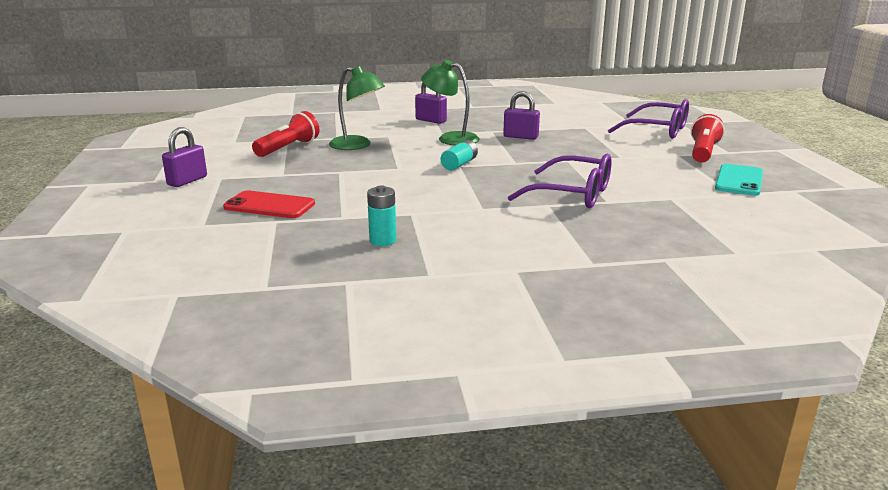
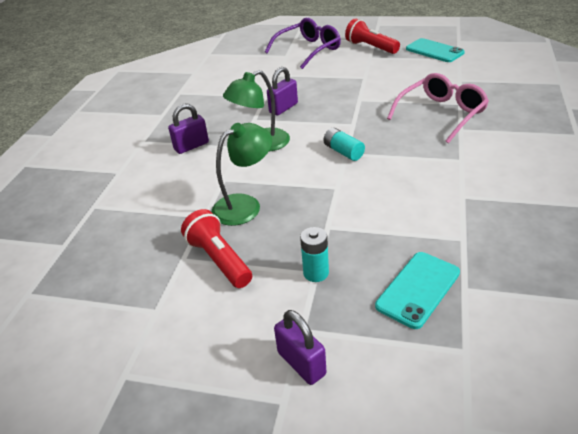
camera: 65 degrees left, 15 degrees up
red phone [223,190,315,218] -> turquoise phone [375,252,460,329]
turquoise battery [367,185,396,246] -> turquoise battery moved to [300,227,329,282]
purple glasses [508,154,612,208] -> pink glasses [387,73,489,143]

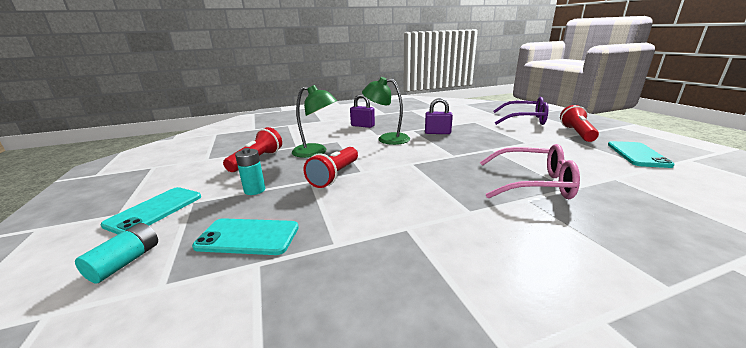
camera: 55 degrees right, 15 degrees down
purple padlock [274,310,326,385] -> turquoise phone [101,187,201,234]
turquoise battery [323,128,365,161] -> turquoise battery moved to [75,223,158,283]
none -> red flashlight [303,147,358,188]

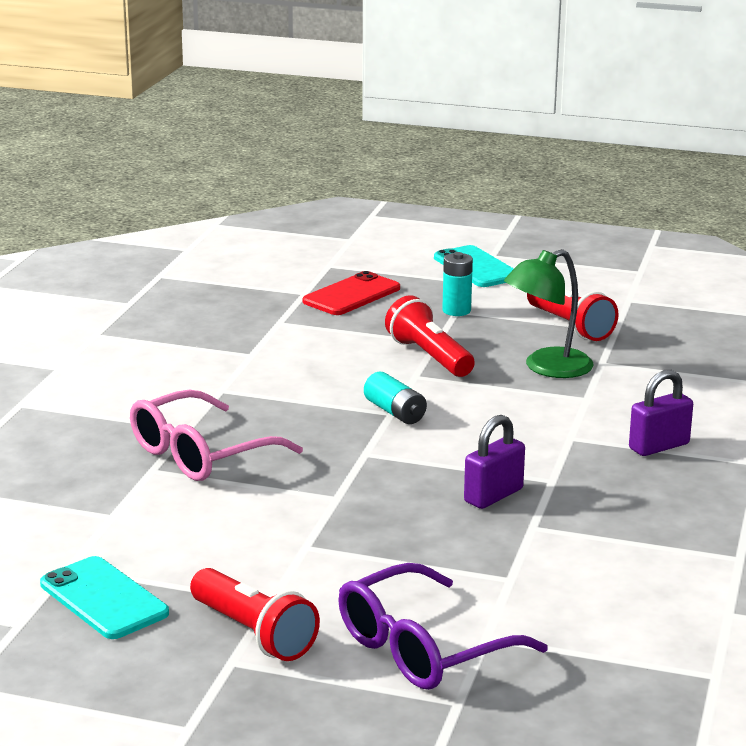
camera: 125 degrees right, 0 degrees up
turquoise battery [75,223,158,283] -> turquoise battery moved to [364,372,427,424]
turquoise phone [192,218,299,255] -> red phone [302,271,400,315]
green lamp [362,77,410,145] -> none

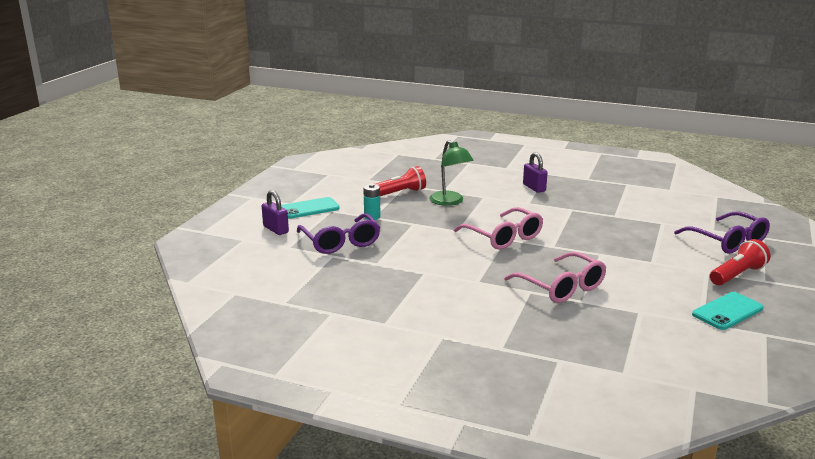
camera: 85 degrees left, 0 degrees up
red phone [302,271,400,315] -> purple glasses [297,213,380,254]
turquoise battery [364,372,427,424] -> pink glasses [454,207,543,250]
red flashlight [385,295,475,377] -> none
purple padlock [464,415,525,509] -> purple padlock moved to [262,190,289,235]

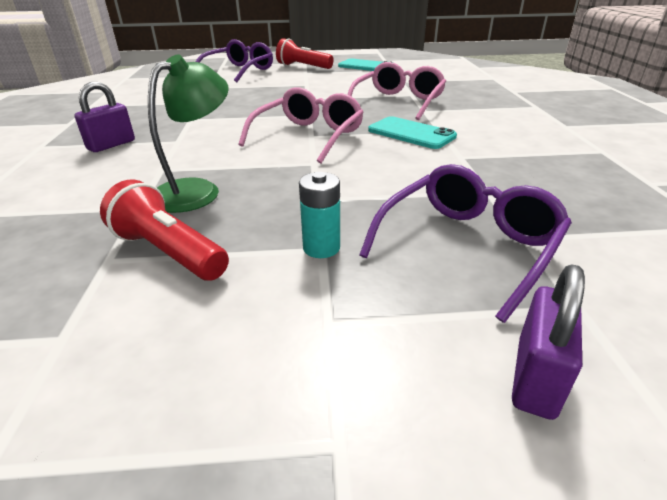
camera: 115 degrees left, 10 degrees up
turquoise phone [281,197,340,219] -> turquoise phone moved to [368,116,457,149]

